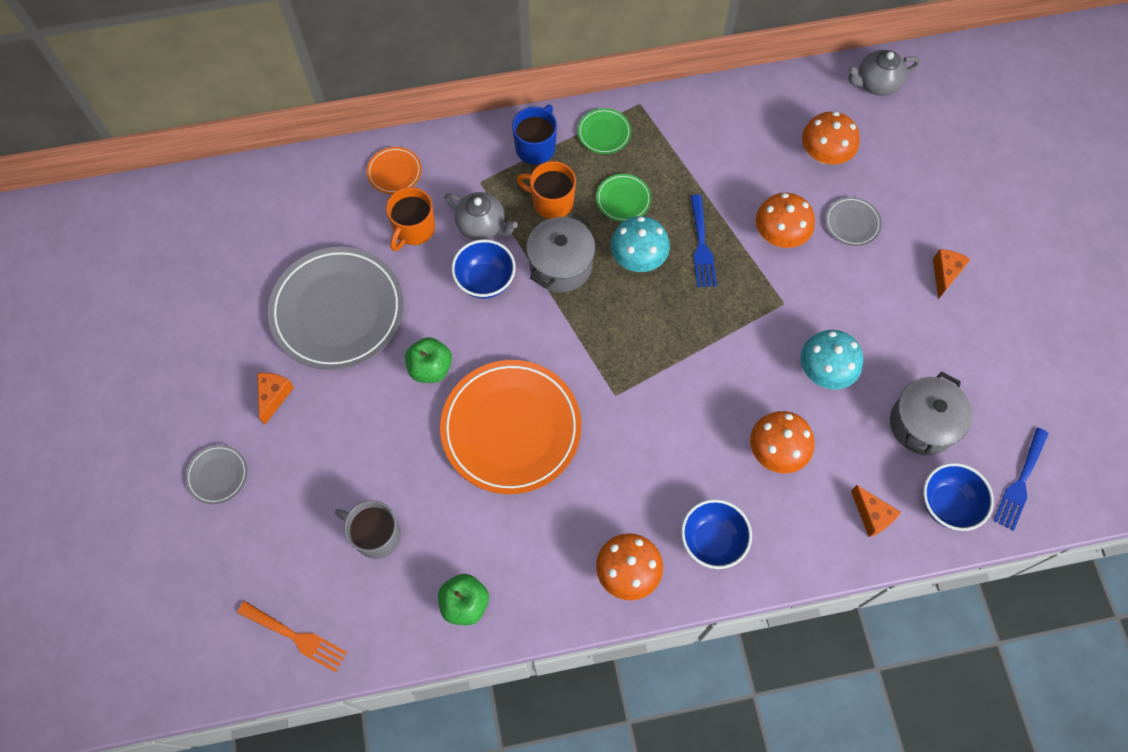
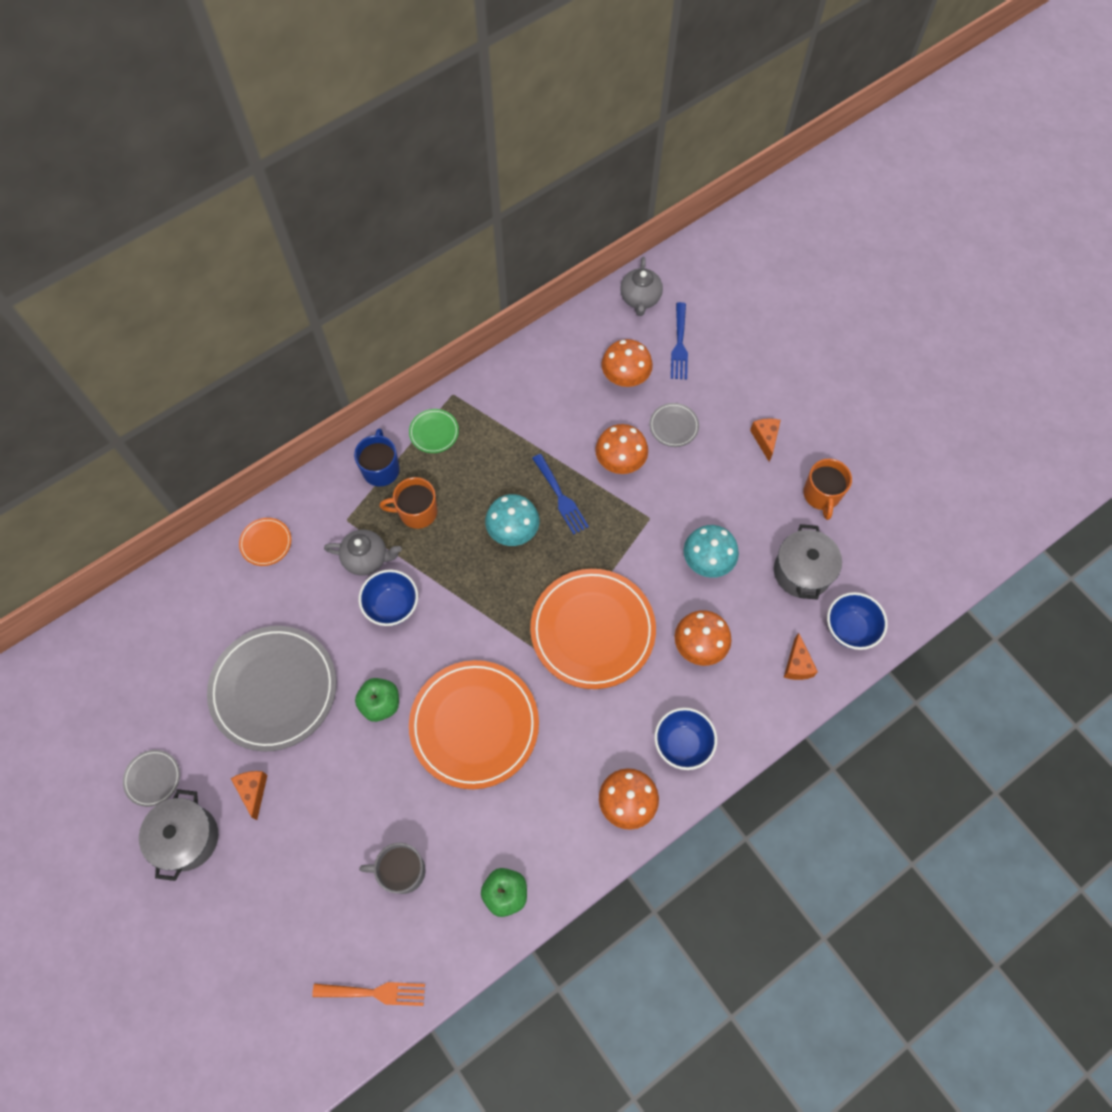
camera: 25 degrees left, 0 degrees up
grey plate [185,445,247,504] -> grey plate moved to [123,750,180,807]
orange mug [386,187,435,251] -> orange mug moved to [803,458,852,520]
grey pot [526,214,596,292] -> grey pot moved to [139,789,218,881]
green plate [596,174,651,222] -> none
grey teapot [847,50,920,96] -> grey teapot turned 45 degrees counterclockwise [620,257,663,316]
orange cheese [851,485,901,537] -> orange cheese turned 60 degrees clockwise [784,633,818,680]
blue fork [994,428,1049,531] -> blue fork moved to [671,302,688,380]
none -> orange plate [530,569,656,689]

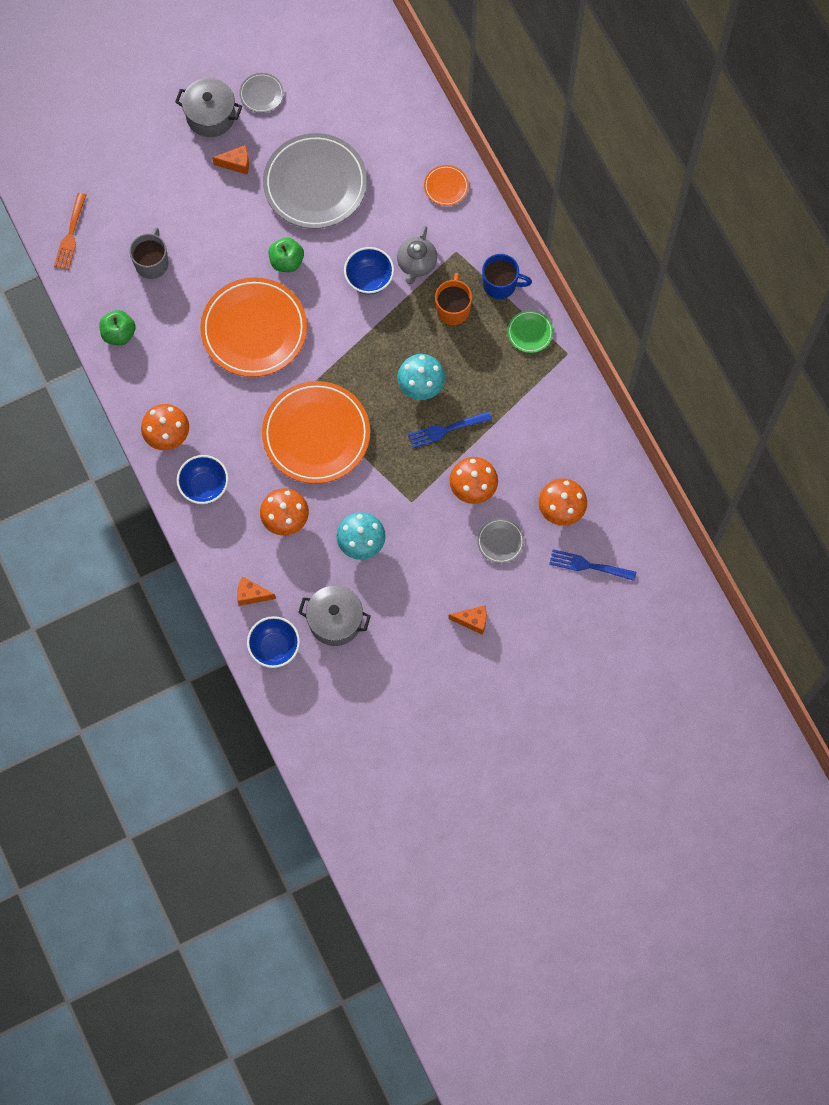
camera: 100 degrees right, 5 degrees up
grey teapot [620,257,663,316] -> none
orange mug [803,458,852,520] -> none

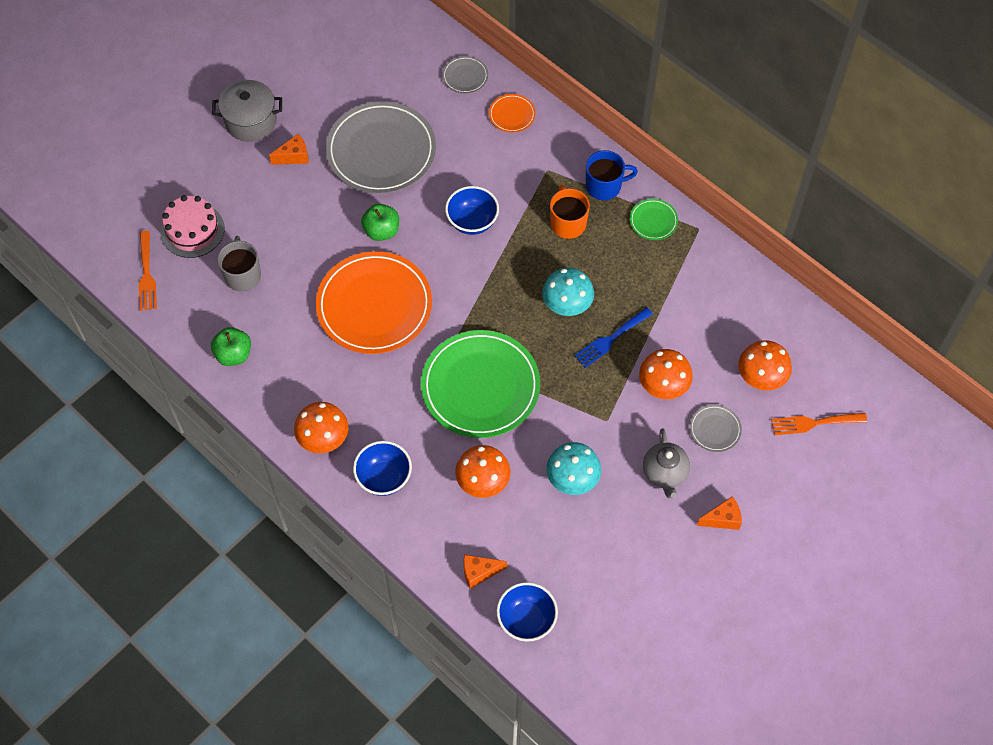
camera: 20 degrees left, 10 degrees down
grey plate [239,73,284,113] -> grey plate moved to [442,56,488,94]
orange plate [262,381,370,484] -> green plate [421,330,540,438]
grey pot [298,586,371,646] -> none
grey teapot [397,226,437,284] -> grey teapot moved to [643,429,690,498]
blue fork [549,549,636,581] -> orange fork [771,413,867,435]
none -> pink cake [161,195,225,258]

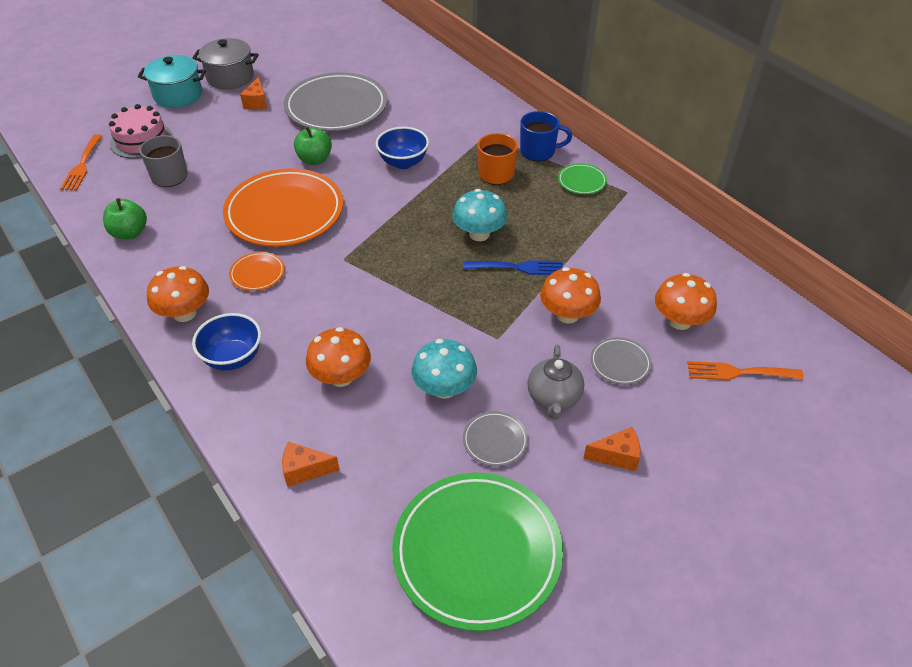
camera: 10 degrees right, 15 degrees down
orange cheese [269,134,309,165] -> orange cheese turned 105 degrees clockwise [240,77,267,110]
green plate [421,330,540,438] -> green plate moved to [392,472,563,631]
grey plate [442,56,488,94] -> grey plate moved to [463,411,528,467]
orange plate [489,94,536,133] -> orange plate moved to [229,252,285,291]
blue bowl [497,582,558,642] -> none
blue fork [574,307,653,368] -> blue fork turned 150 degrees counterclockwise [463,260,563,275]
none -> turquoise pot [138,55,206,108]

